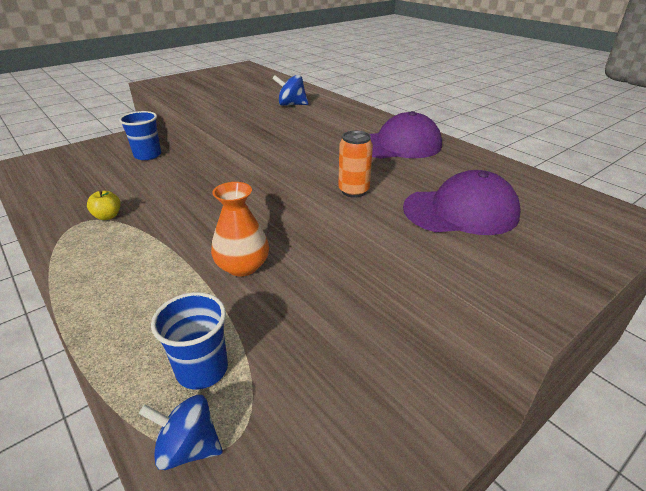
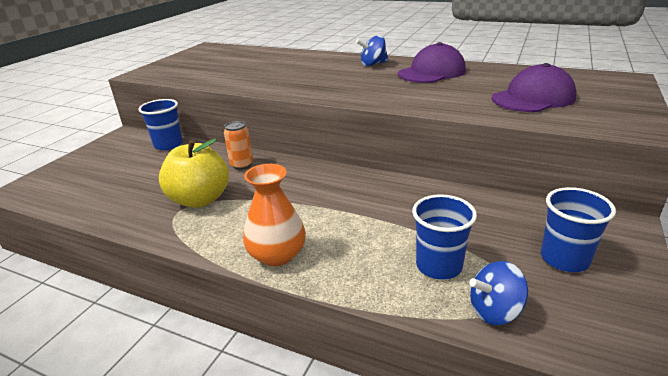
camera: 25 degrees left, 5 degrees down
yellow apple [87,190,121,220] -> yellow apple [159,138,229,208], size x2.04
orange vase [211,182,269,277] -> orange vase moved to [243,164,306,266]
blue spinning top [272,75,309,106] -> blue spinning top moved to [356,35,389,66]
orange can [338,131,373,198] -> orange can moved to [224,121,253,170]
none -> blue cup [541,187,616,272]

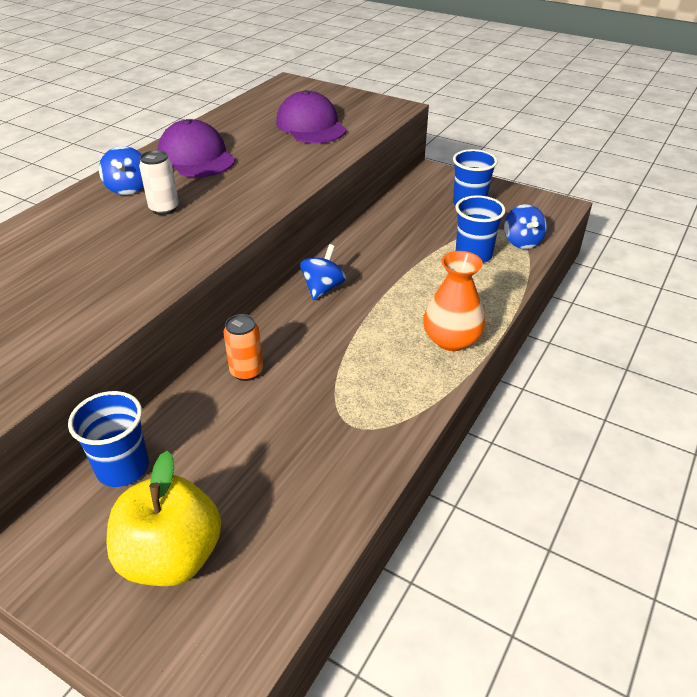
camera: 85 degrees left, 10 degrees up
yellow apple [159,138,229,208] -> yellow apple moved to [106,451,221,586]
none -> white can [139,150,179,215]
none -> blue spinning top [300,244,346,300]

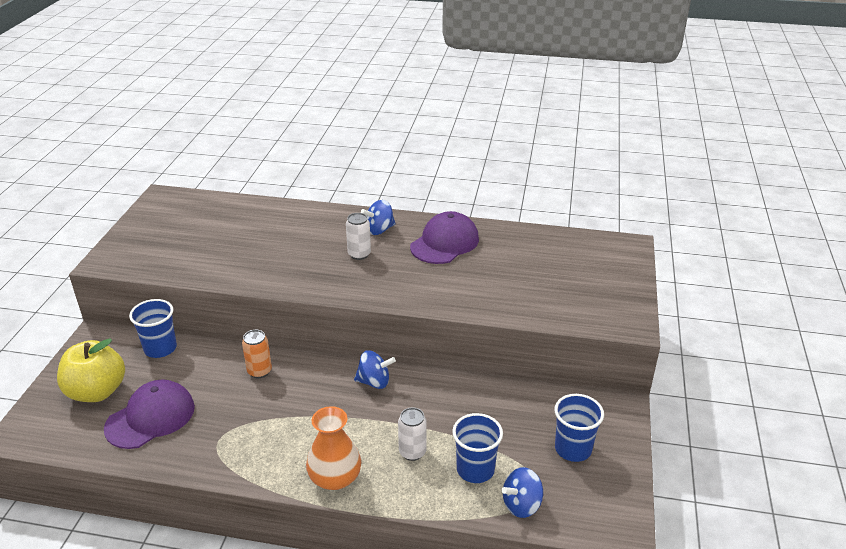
camera: 70 degrees right, 5 degrees down
purple cap [276,90,347,143] -> purple cap moved to [104,379,195,449]
none -> white can [398,407,427,461]

